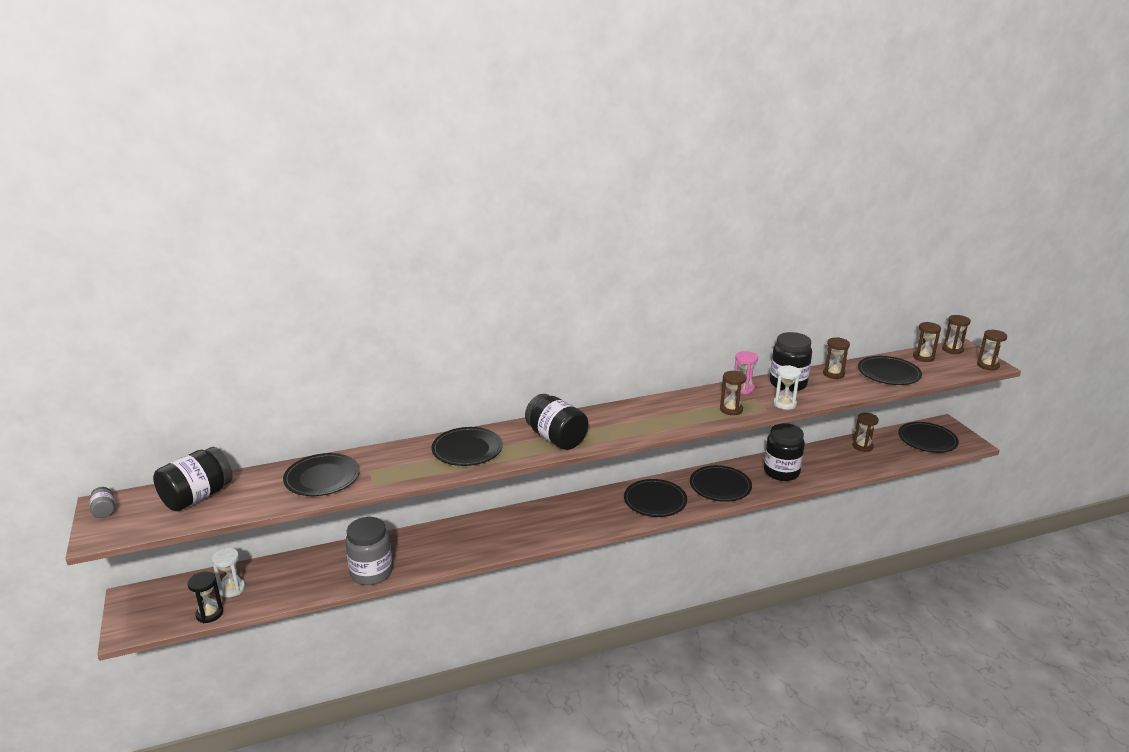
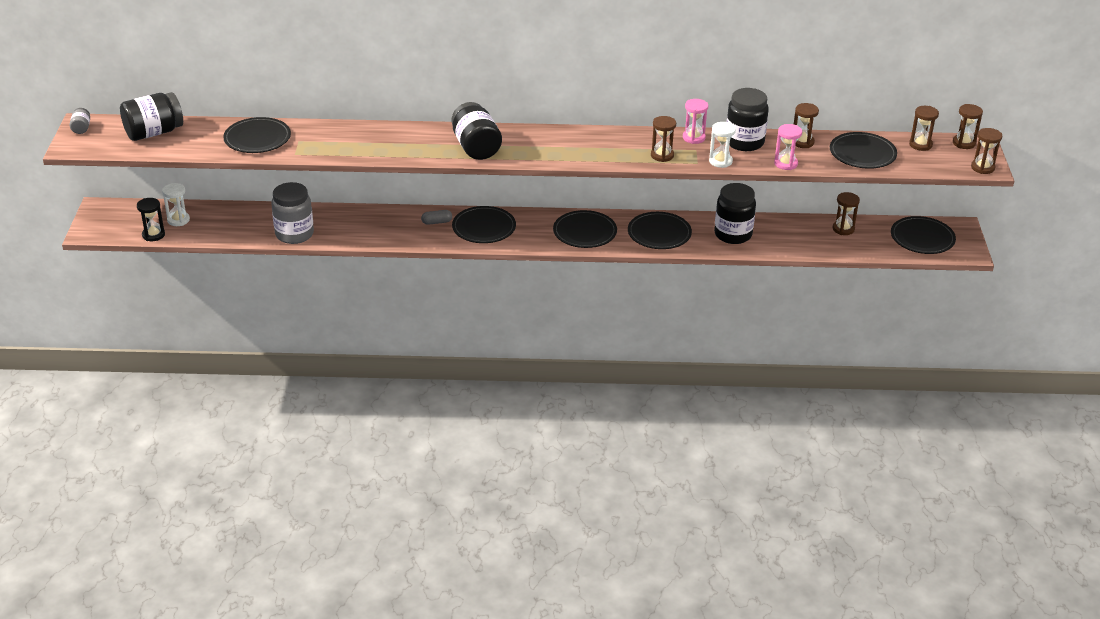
camera: 20 degrees right, 10 degrees up
black plate [431,427,503,466] -> black plate moved to [452,206,516,243]
none -> grey capsule [421,210,452,225]
none -> pink hourglass [774,124,802,170]

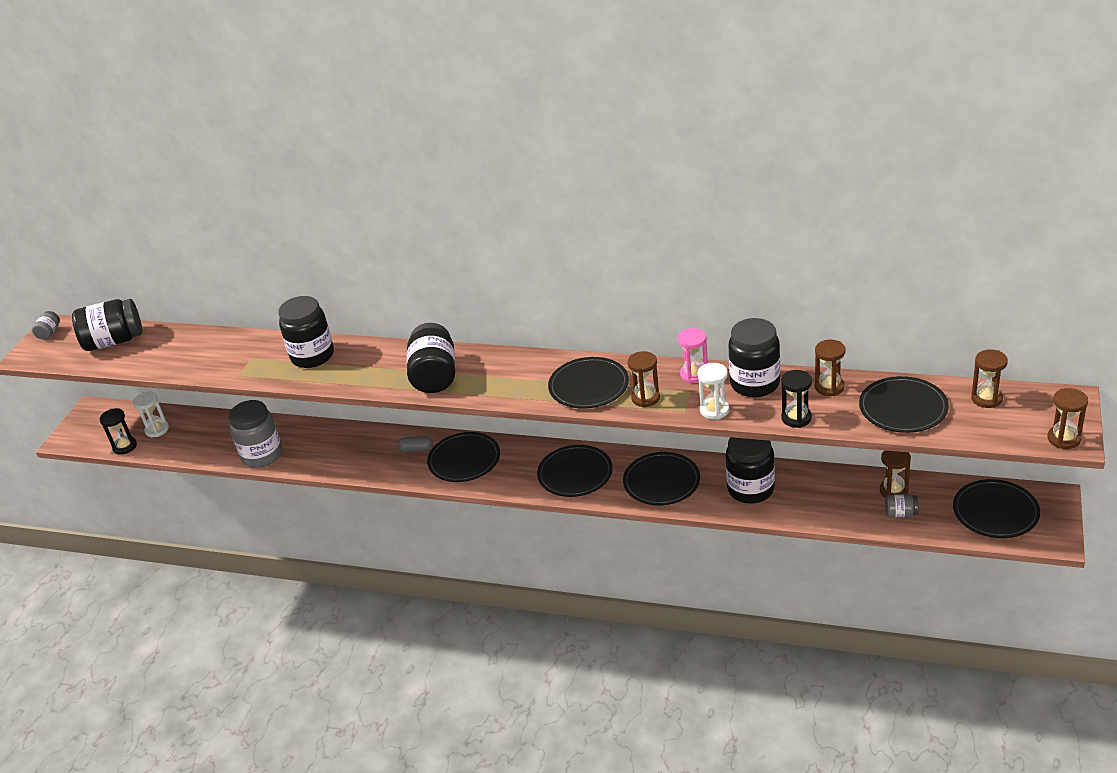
camera: 20 degrees right, 0 degrees up
black plate [223,117,291,153] -> black plate moved to [548,357,629,409]
pink hourglass [774,124,802,170] -> black hourglass [781,370,812,428]
brown hourglass [953,104,983,149] -> none
none -> black jar [278,296,334,368]
none -> grey jar [885,494,919,517]

